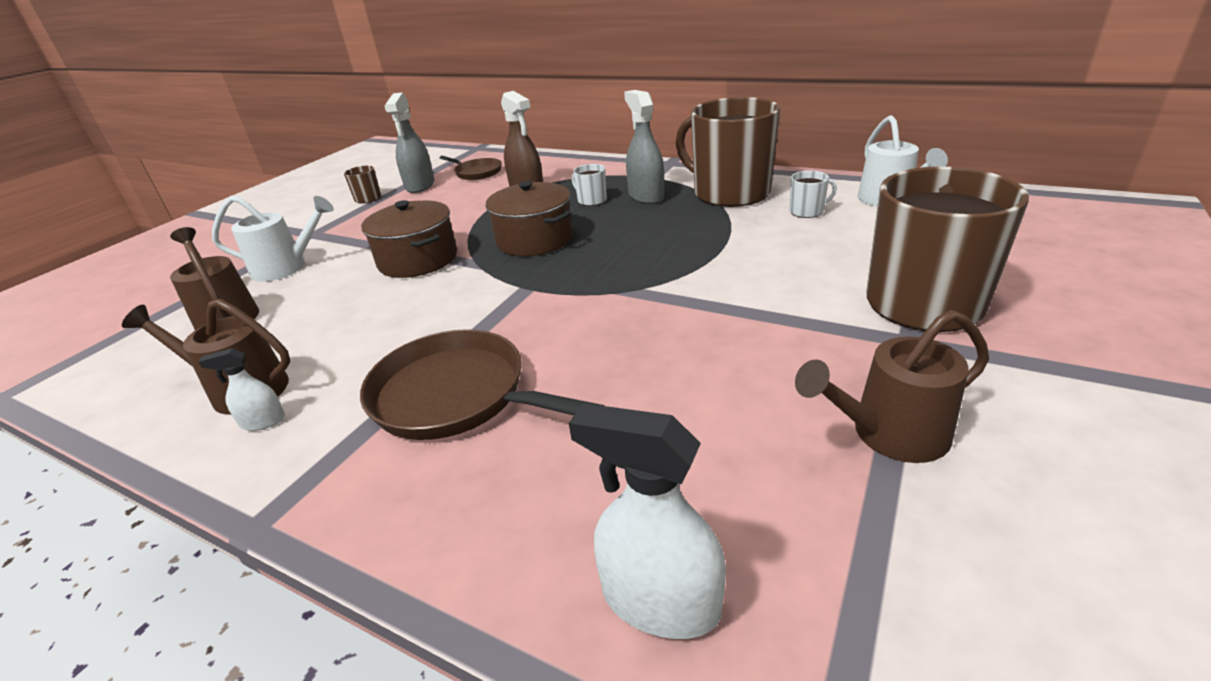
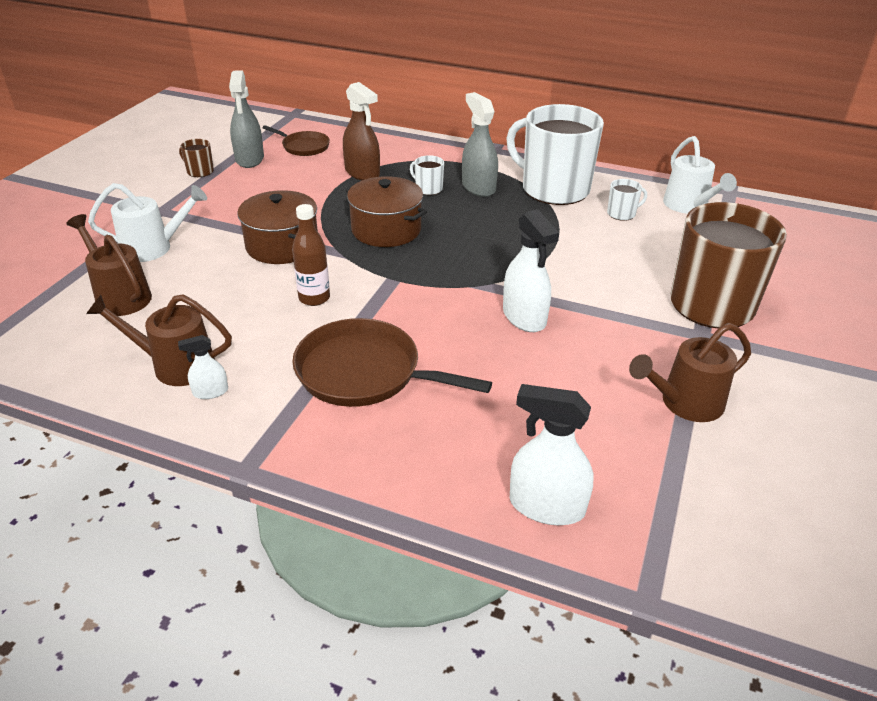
camera: 10 degrees left, 5 degrees up
brown mug [676,97,780,207] -> white mug [506,104,604,205]
none -> brown bottle [292,204,330,306]
none -> white spray bottle [503,209,559,332]

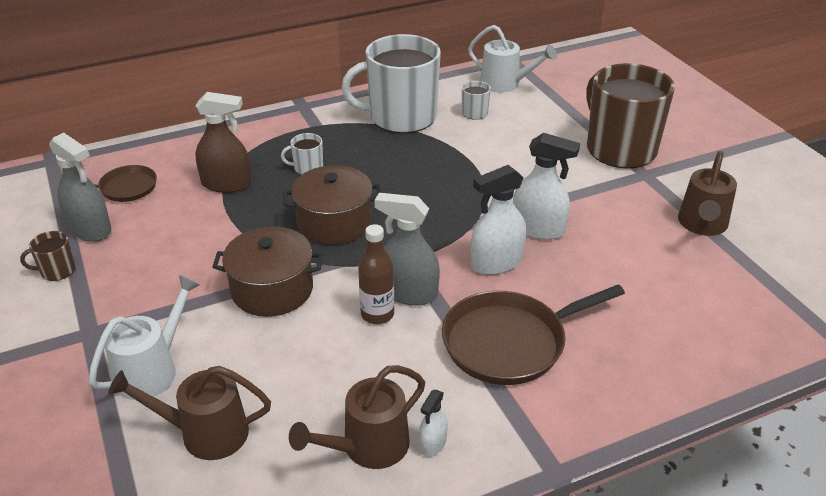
camera: 45 degrees left, 0 degrees up
grey spray bottle [462,92,498,197] -> grey spray bottle moved to [375,193,440,306]
white spray bottle [510,384,593,525] -> white spray bottle moved to [471,165,526,275]

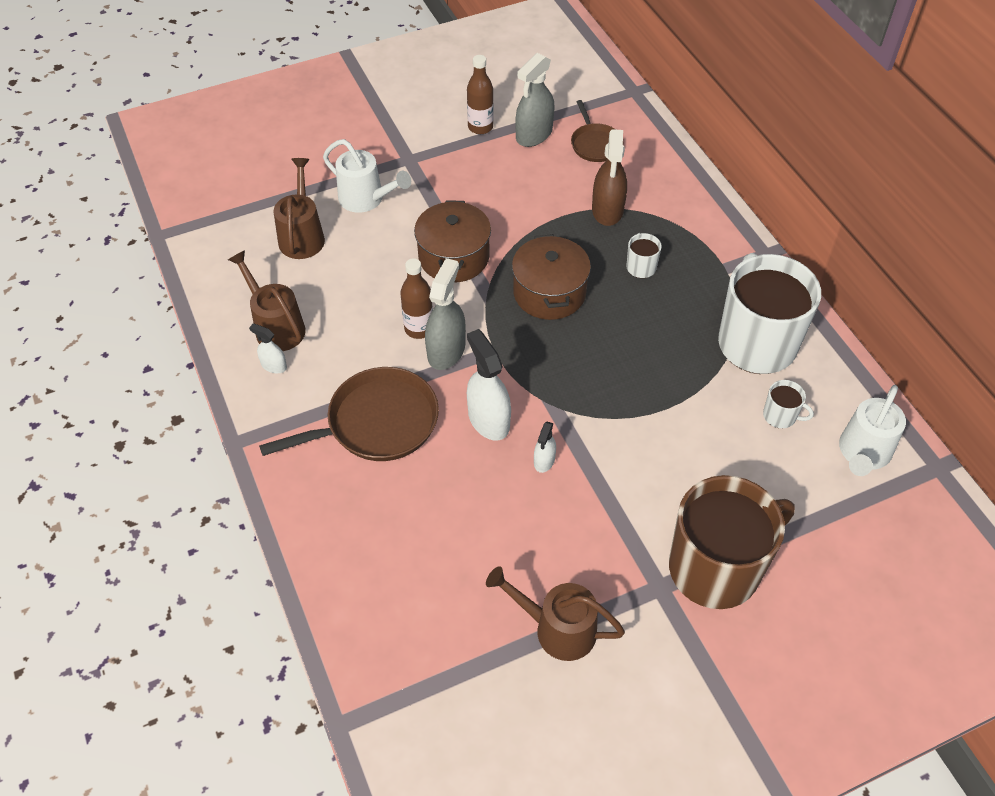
camera: 90 degrees right, 15 degrees up
brown mug [20,231,76,281] -> brown bottle [467,55,494,134]
brown pan [442,285,625,385] -> brown pan turned 90 degrees clockwise [259,367,439,461]
white spray bottle [513,133,580,240] -> white spray bottle [534,422,556,473], size x0.53

